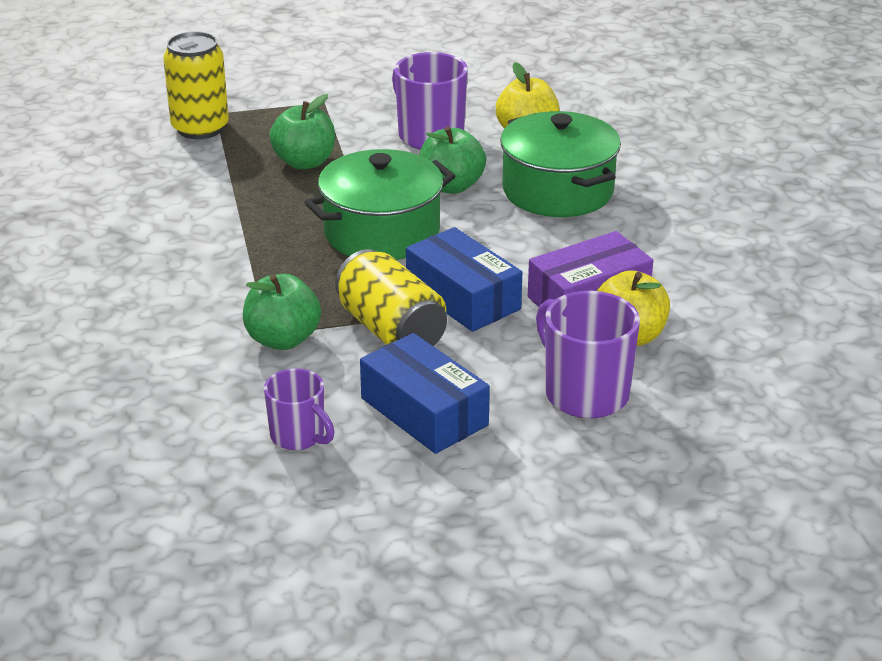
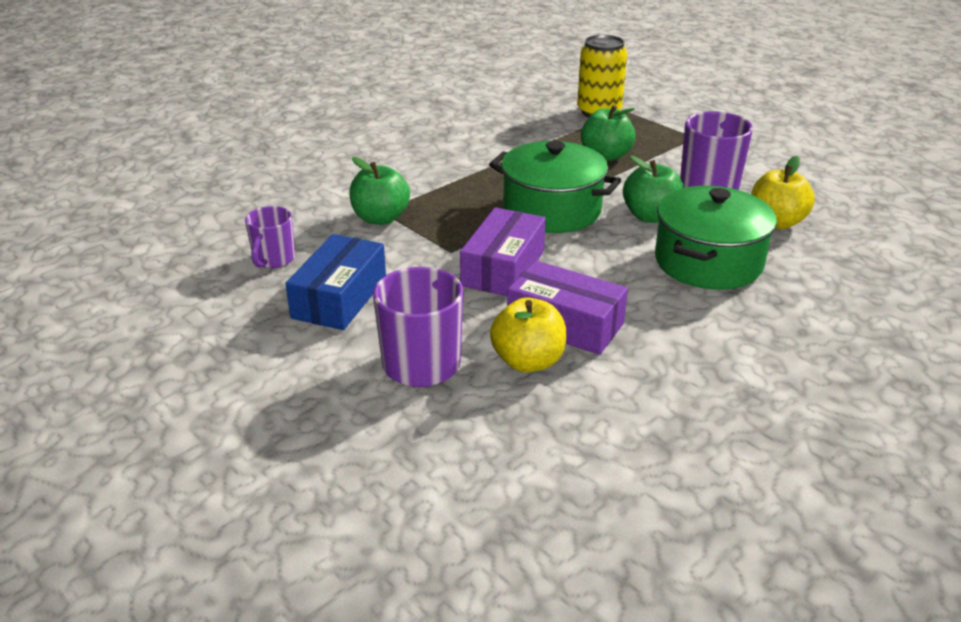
camera: 60 degrees right, 0 degrees up
yellow can [335,249,447,346] -> none
blue box [406,227,522,332] -> purple box [460,207,546,296]

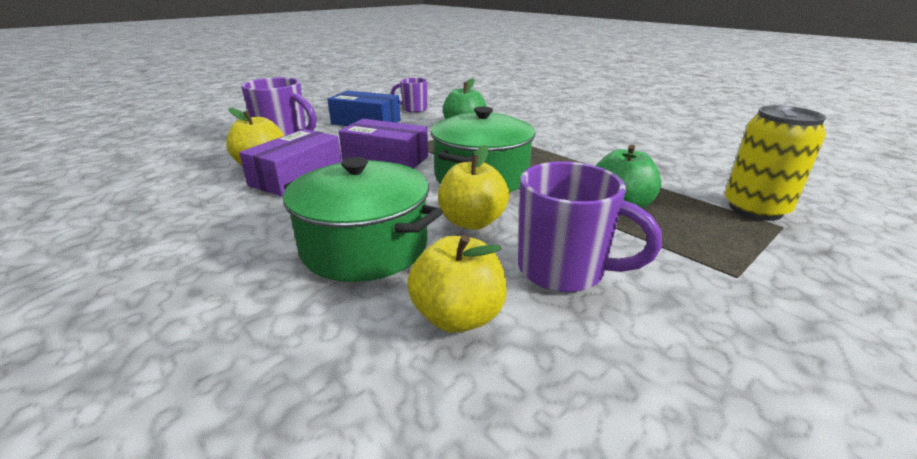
camera: 90 degrees right, 5 degrees down
green apple [623,156,684,223] -> yellow apple [438,145,509,230]

